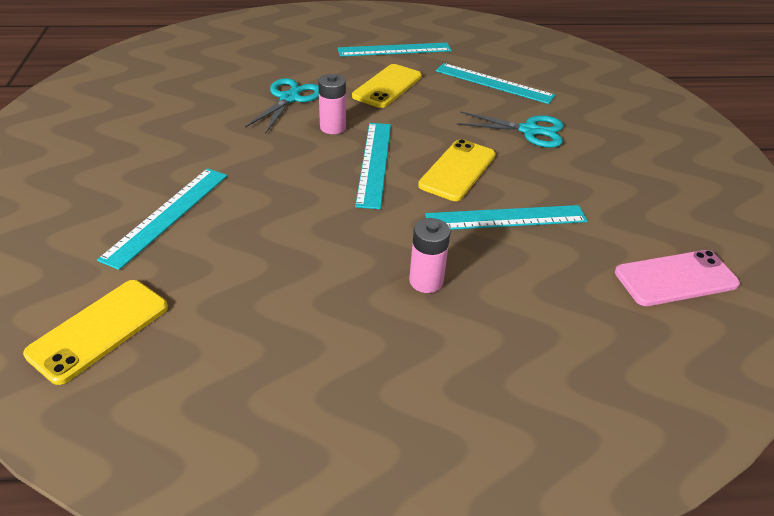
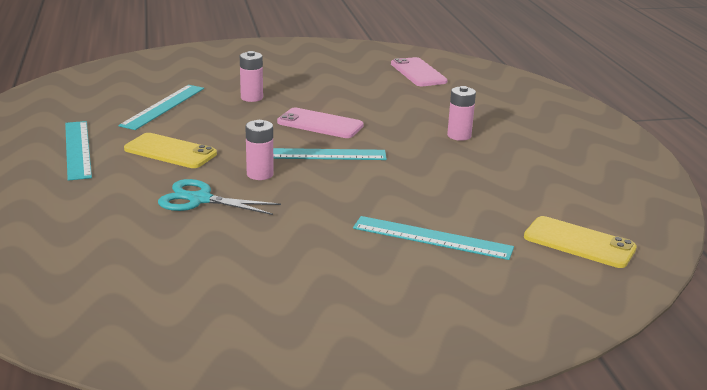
camera: 95 degrees left, 15 degrees down
yellow phone [418,139,496,201] -> pink phone [277,108,364,138]
turquoise ruler [425,205,588,230] -> none
turquoise scissors [457,111,564,148] -> pink battery [240,51,263,102]

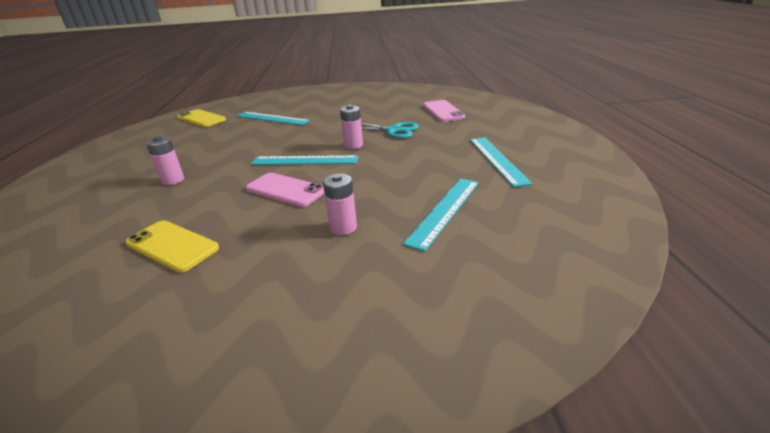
camera: 170 degrees left, 5 degrees up
yellow phone [124,133,217,168] -> yellow phone moved to [125,220,219,273]
pink phone [391,57,448,86] -> pink phone moved to [423,100,465,122]

